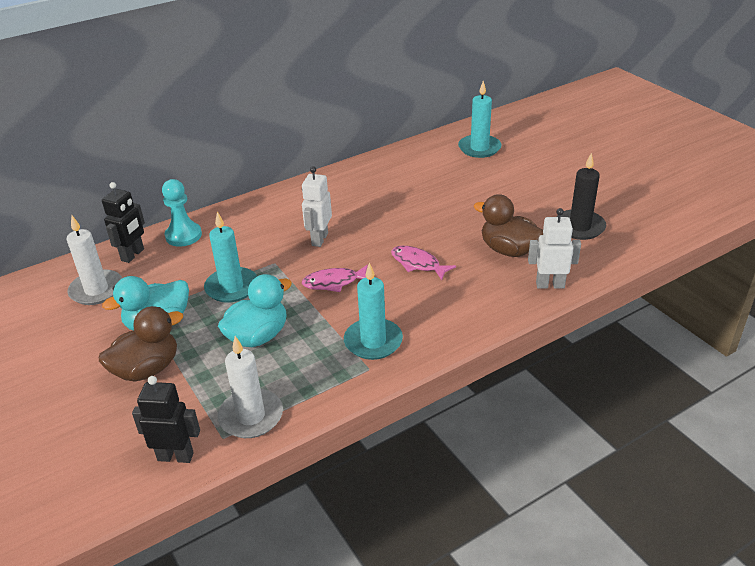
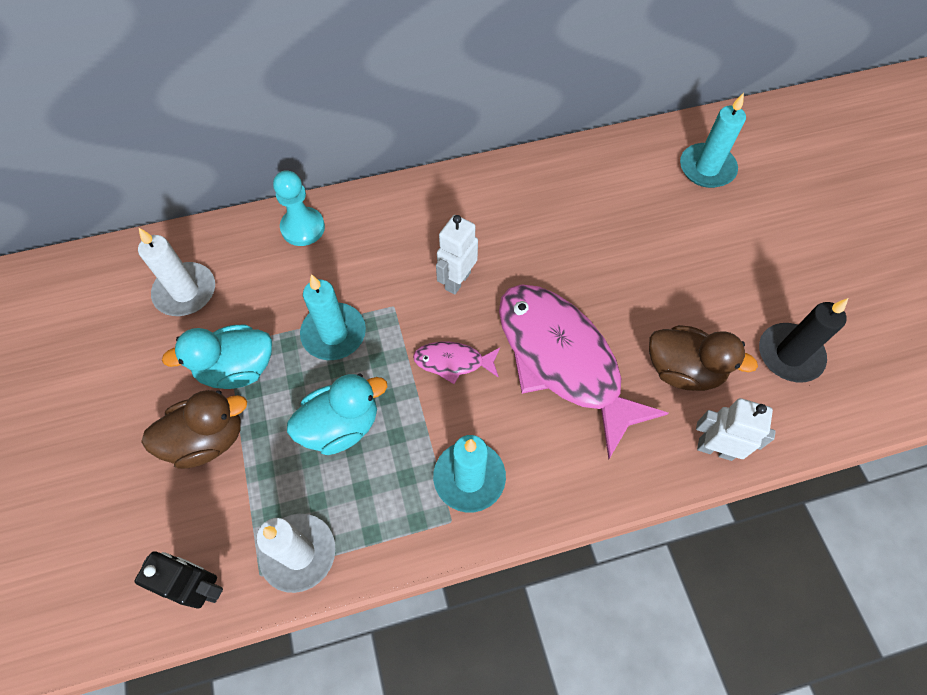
camera: 15 degrees right, 25 degrees up
black robot [102,182,145,263] -> none
pink fish [391,246,456,280] -> pink fish [499,284,668,460], size x2.28
brown duck [473,194,543,257] -> brown duck turned 150 degrees clockwise [649,325,758,391]

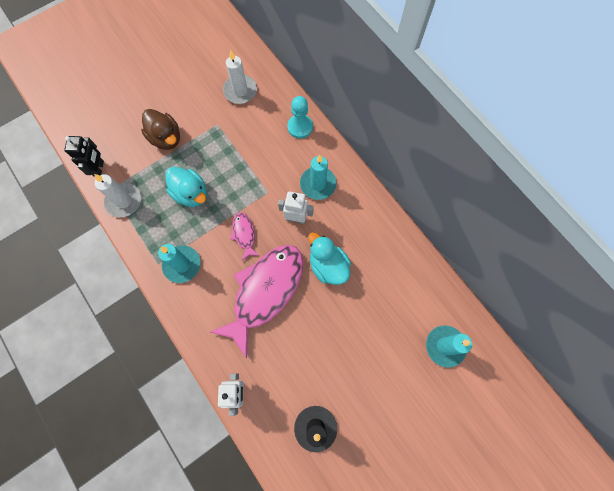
camera: 70 degrees right, 10 degrees up
turquoise duck [162,325,272,389] -> turquoise duck moved to [308,232,351,285]
turquoise candle [300,274,366,360] -> turquoise candle moved to [300,155,337,200]
brown duck [649,325,758,391] -> none

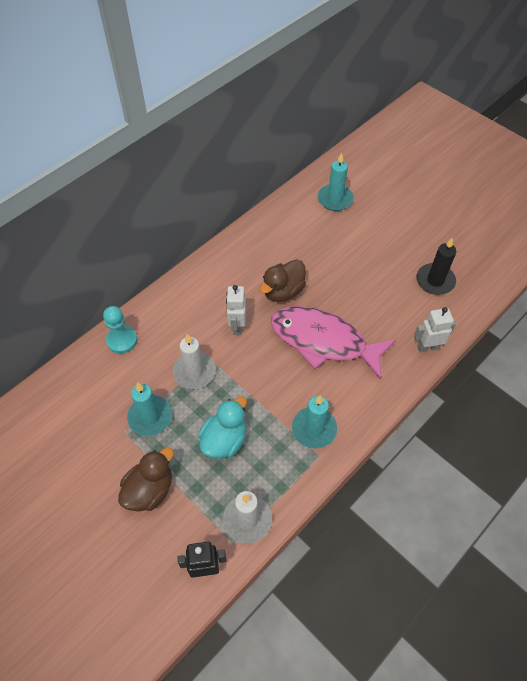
camera: 100 degrees left, 15 degrees down
white candle [223,50,257,104] -> white candle moved to [173,334,216,389]
pink fish [230,213,260,261] -> none
turquoise candle [300,155,337,200] -> turquoise candle moved to [127,382,172,436]
turquoise duck [308,232,351,285] -> brown duck [260,259,306,302]

